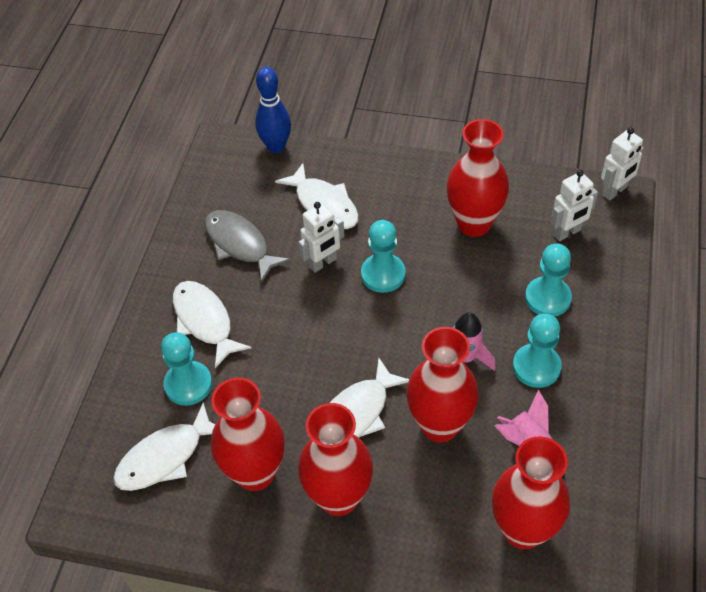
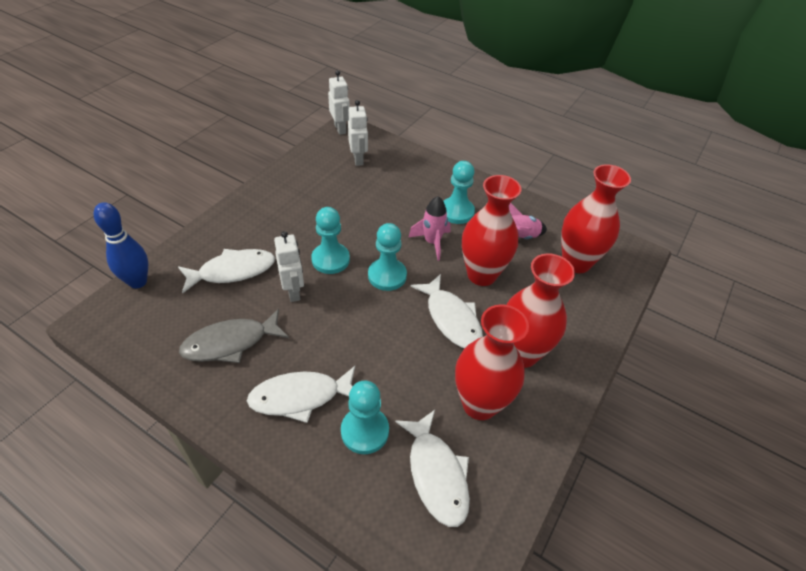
camera: 75 degrees left, 5 degrees down
red vase [447,119,509,237] -> none
turquoise pawn [525,243,572,317] -> turquoise pawn moved to [368,223,407,291]

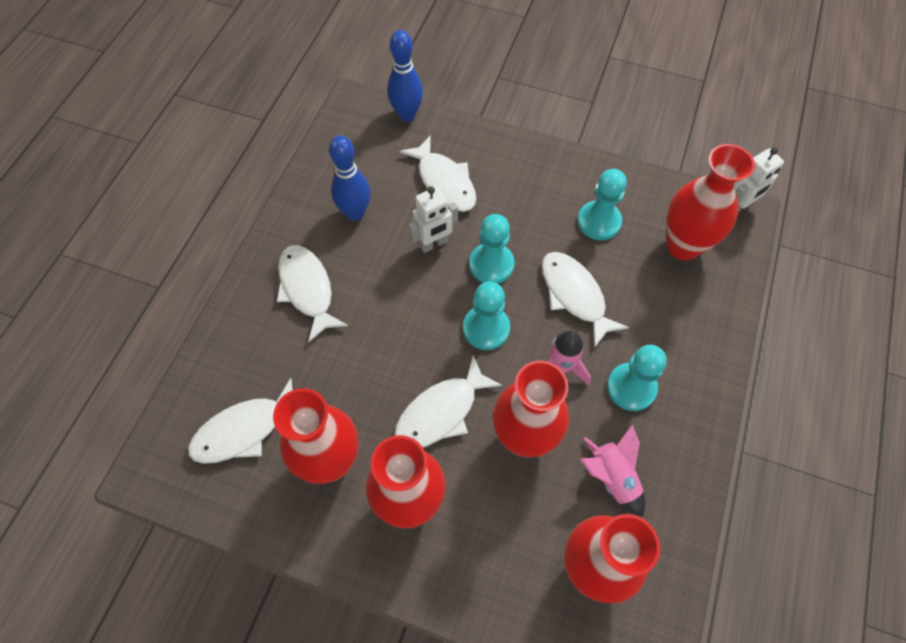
camera: 80 degrees right, 15 degrees up
grey fish [179,309,289,363] -> blue bowling pin [329,135,371,221]
turquoise pawn [341,380,389,454] -> turquoise pawn moved to [578,169,627,240]
white robot [348,100,368,166] -> red vase [666,144,755,260]
none -> white fish [542,252,629,348]

